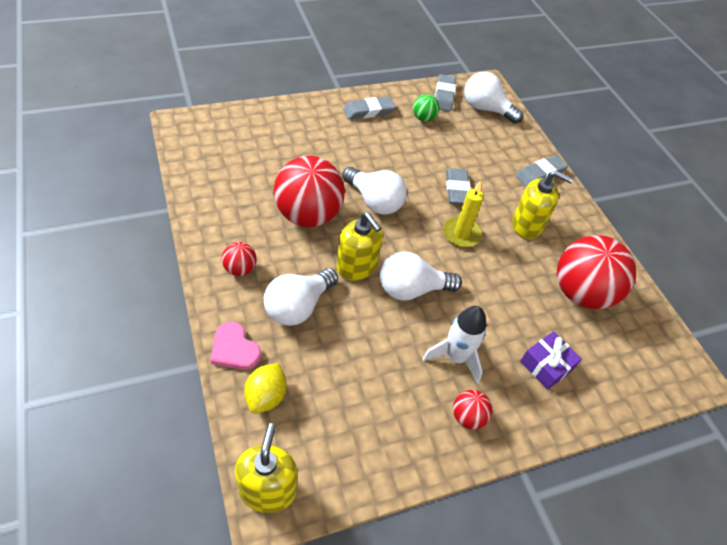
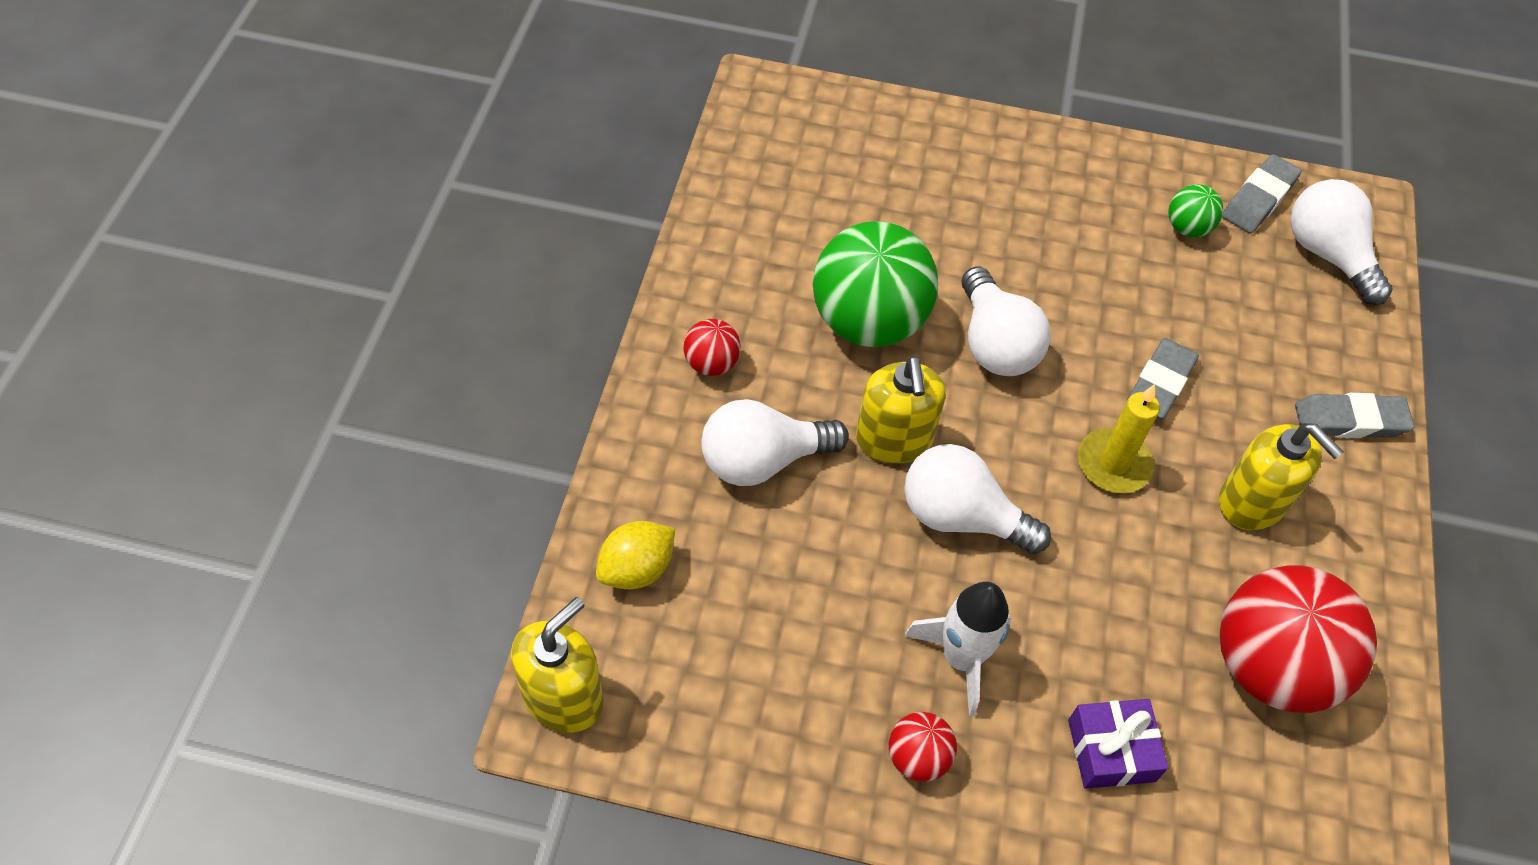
camera: 35 degrees right, 5 degrees up
pink heart [211,322,261,370] -> none
red ball [274,156,345,227] -> green ball [813,221,938,347]
grey eraser [343,97,395,119] -> none

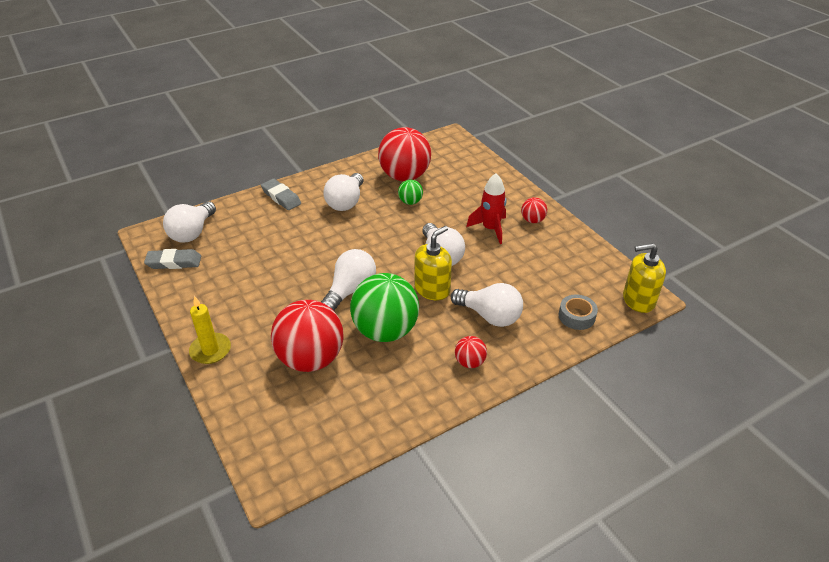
camera: 130 degrees left, 15 degrees down
yellow lemon [596,521,675,589] -> grey tape [559,294,598,330]
white rocket [904,582,1011,717] -> red rocket [466,173,507,244]
purple gift [1068,699,1168,789] -> none
yellow candle [1078,384,1160,493] -> yellow candle moved to [189,296,231,364]
grey eraser [1128,338,1199,419] -> none
green ball [1168,184,1223,237] -> green ball moved to [398,180,423,205]
yellow soap dispenser [1219,423,1343,530] -> white light bulb [323,173,364,211]
none -> red ball [271,300,343,372]

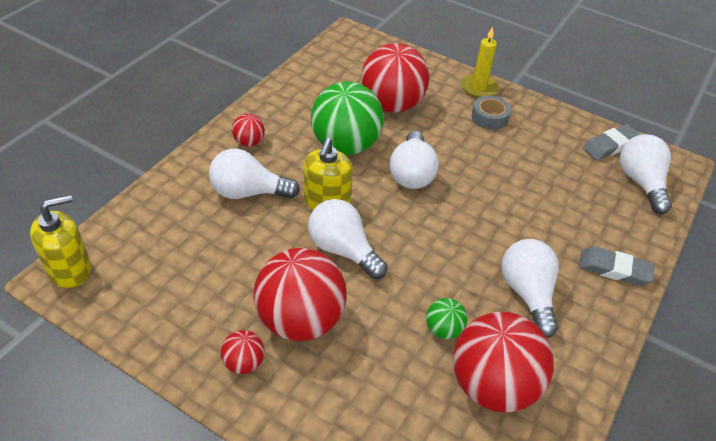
camera: 150 degrees right, 5 degrees up
red rocket [466,173,507,244] -> red ball [253,248,347,341]
grey tape [559,294,598,330] -> grey tape moved to [472,96,511,130]

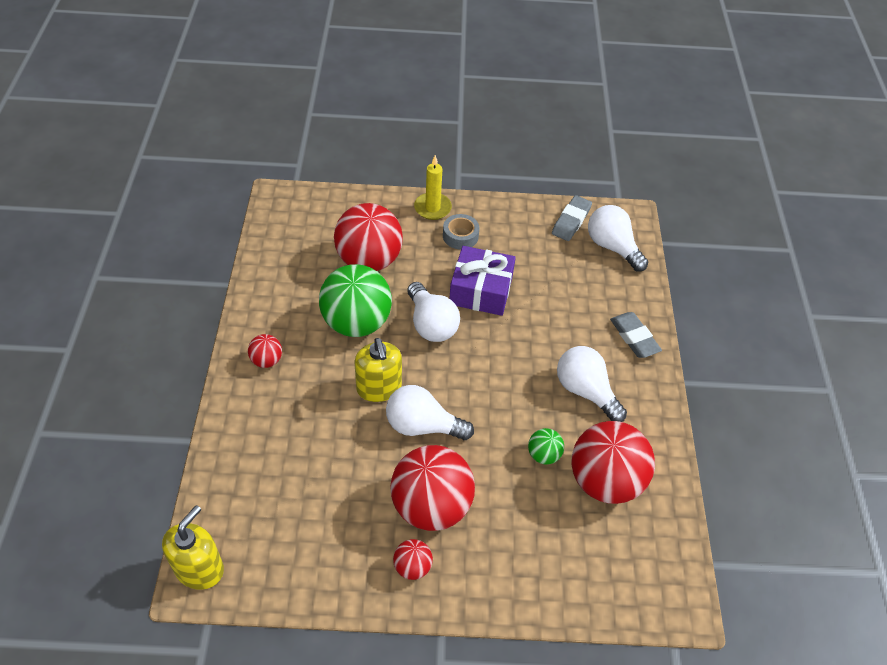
camera: 30 degrees left, 5 degrees up
white light bulb [209,149,300,199] -> none
grey eraser [579,246,655,286] -> grey eraser turned 75 degrees clockwise [610,312,662,358]
none -> purple gift [449,246,516,316]

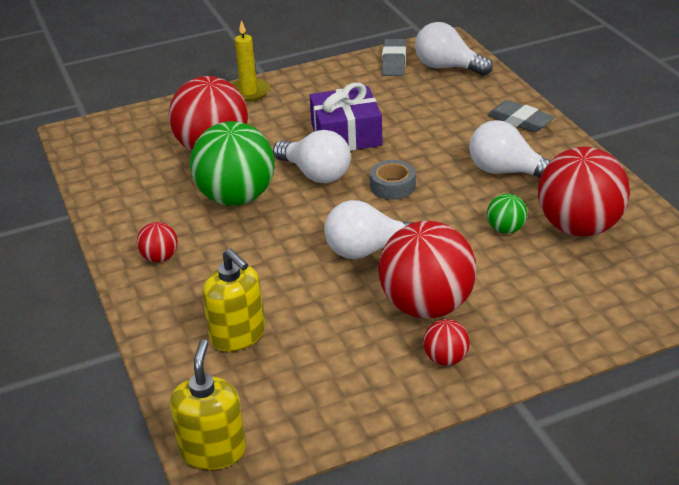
camera: 20 degrees left, 15 degrees down
yellow soap dispenser [354,338,402,402] -> yellow soap dispenser moved to [202,248,265,352]
grey tape [443,214,479,249] -> grey tape moved to [370,160,416,200]

